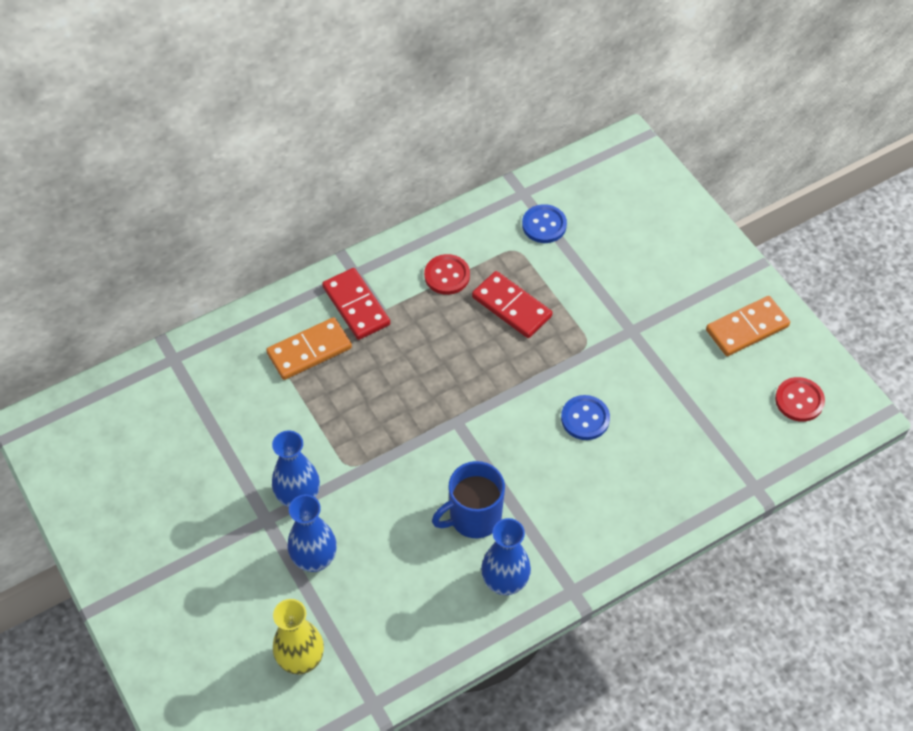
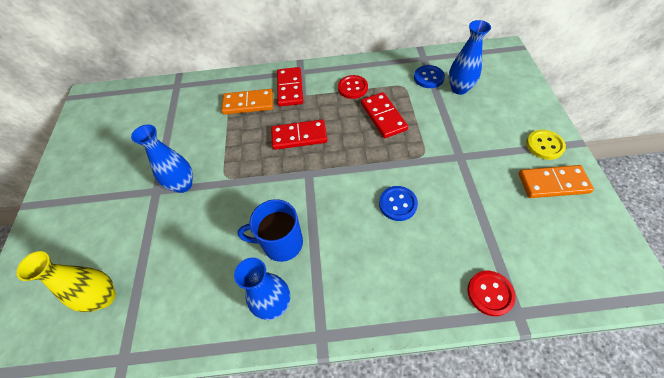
camera: 30 degrees right, 0 degrees up
blue vase [288,494,337,572] -> blue vase moved to [449,20,491,95]
red button [775,377,825,422] -> red button moved to [468,271,516,316]
none -> red domino [271,119,327,150]
none -> yellow button [526,130,566,160]

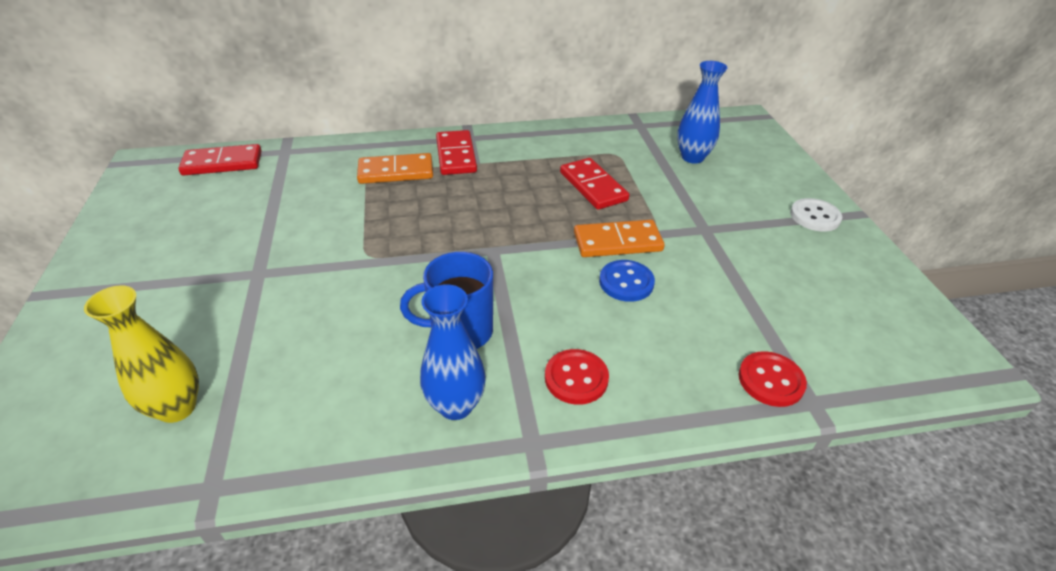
camera: 10 degrees left, 15 degrees down
blue vase [131,124,193,193] -> none
red domino [271,119,327,150] -> red domino moved to [178,144,261,175]
red button [338,75,368,99] -> red button moved to [545,349,609,405]
blue button [414,65,445,88] -> none
orange domino [519,165,594,198] -> orange domino moved to [574,220,665,257]
yellow button [526,130,566,160] -> white button [790,198,842,232]

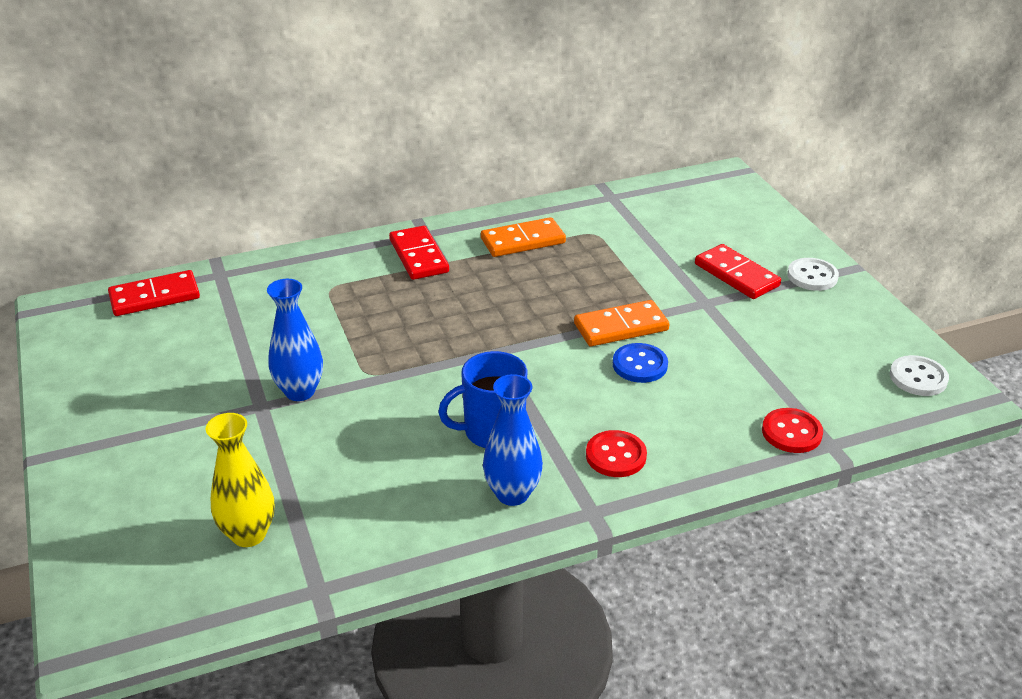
camera: 10 degrees left, 5 degrees down
orange domino [357,153,433,184] -> orange domino moved to [481,217,566,257]
red domino [560,158,629,210] -> red domino moved to [695,244,781,299]
blue vase [677,61,727,164] -> blue vase moved to [267,279,323,401]
none -> white button [890,355,949,396]

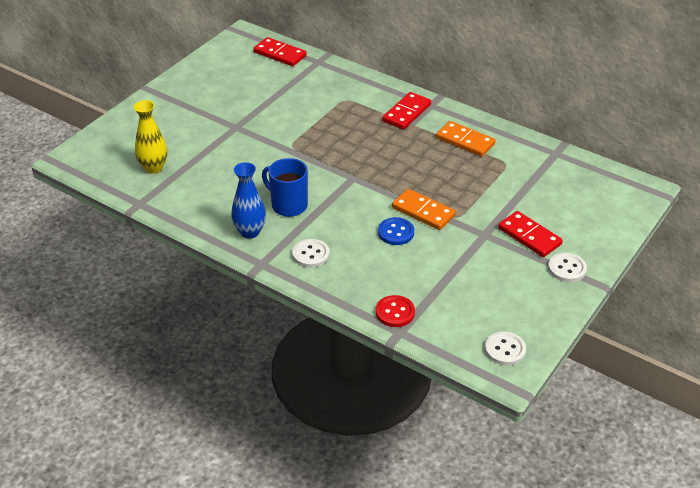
camera: 55 degrees right, 5 degrees up
blue vase [267,279,323,401] -> none
red button [586,430,647,477] -> white button [292,239,330,268]
red domino [695,244,781,299] -> red domino turned 60 degrees counterclockwise [498,211,563,257]

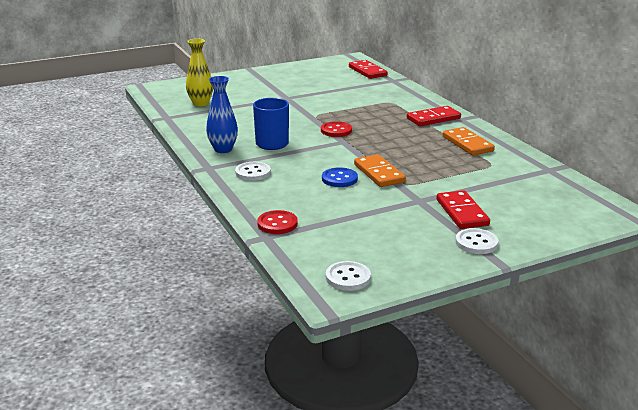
camera: 30 degrees right, 15 degrees down
none -> red button [321,121,352,137]

